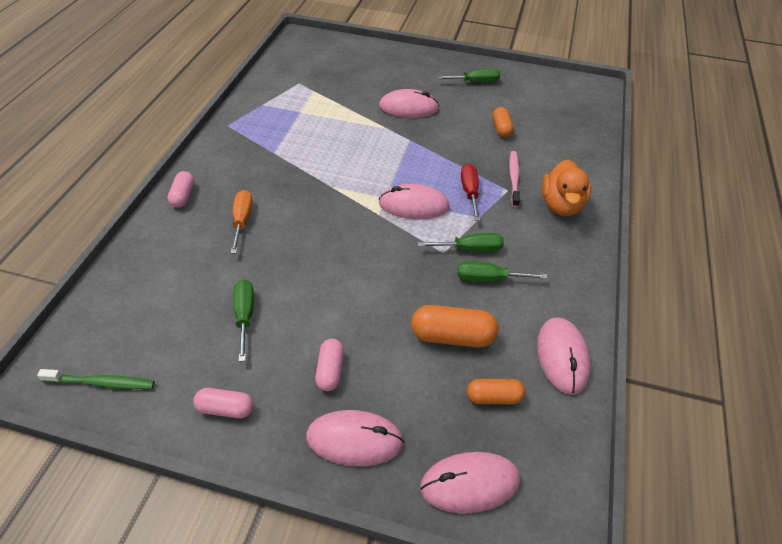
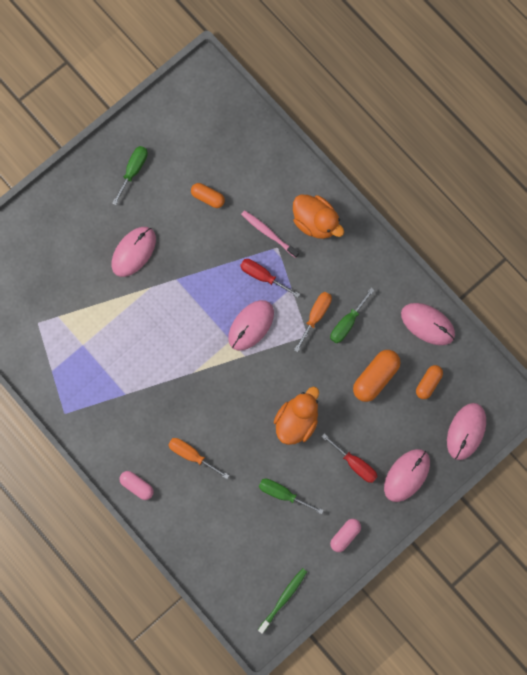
camera: 55 degrees left, 30 degrees up
pink capsule [315,339,344,391] -> red screwdriver [321,434,378,483]
green screwdriver [418,233,504,252] -> orange screwdriver [294,292,332,352]
none -> orange duck [274,387,319,445]

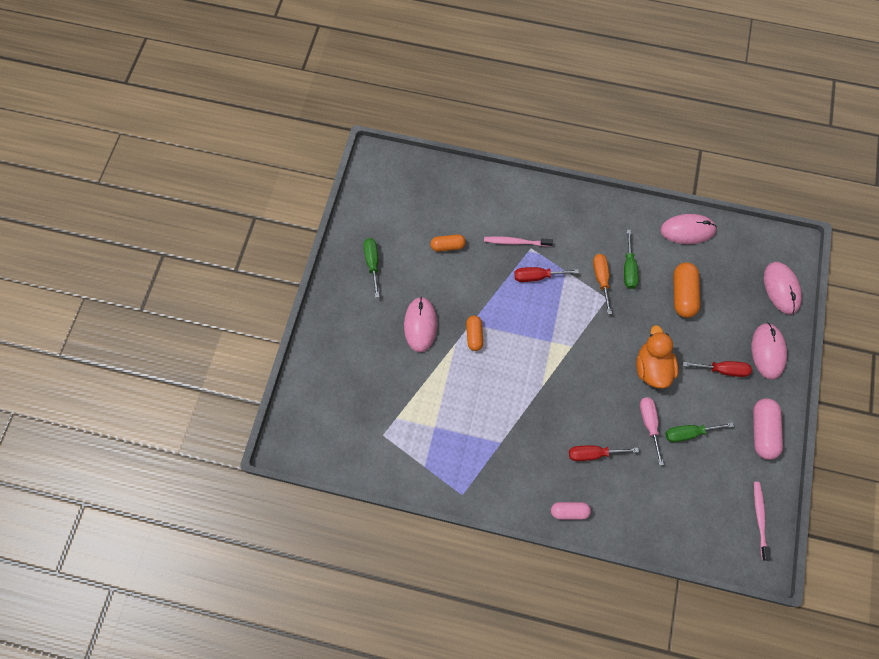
camera: 35 degrees left, 10 degrees down
orange screwdriver [168,438,229,479] -> red screwdriver [569,445,639,461]
pink mouse [228,300,274,351] -> none
green toothbrush [258,568,307,634] -> pink toothbrush [754,482,771,561]
orange duck [293,194,344,239] -> none
pink capsule [330,519,361,552] -> pink capsule [753,398,783,460], size x1.60
orange capsule [416,365,443,399] -> orange capsule moved to [466,315,483,351]
none -> pink screwdriver [640,397,664,466]

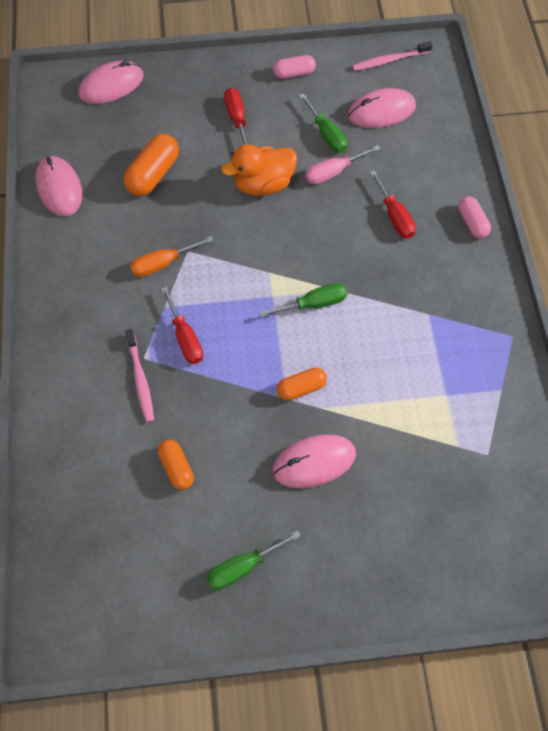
camera: 110 degrees left, 5 degrees down
green screwdriver [624,230,638,289] -> green screwdriver moved to [259,283,347,317]
orange capsule [673,263,700,318] -> orange capsule turned 45 degrees counterclockwise [123,134,179,196]
pink mouse [752,323,787,380] -> pink mouse moved to [348,88,416,128]
pink capsule [753,398,783,460] -> pink capsule [273,55,316,79], size x0.63

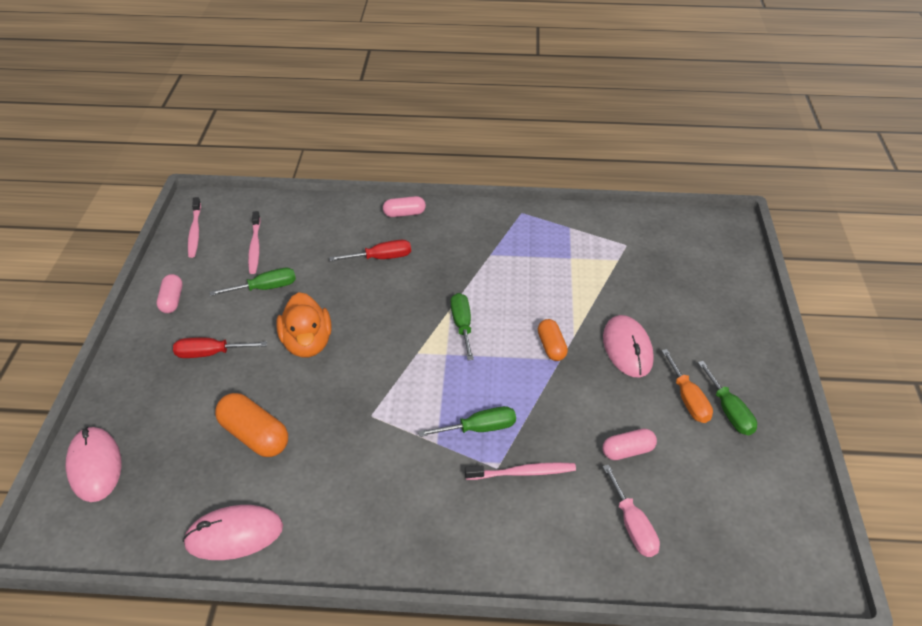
camera: 80 degrees left, 20 degrees down
orange screwdriver [130,236,214,277] -> orange screwdriver moved to [661,349,713,423]
orange capsule [158,439,194,490] -> pink capsule [603,429,657,460]
red screwdriver [161,286,203,364] -> green screwdriver [418,406,516,437]
pink screwdriver [305,145,381,184] -> pink screwdriver moved to [603,464,660,557]
pink mouse [348,88,416,128] -> pink toothbrush [248,211,261,274]

